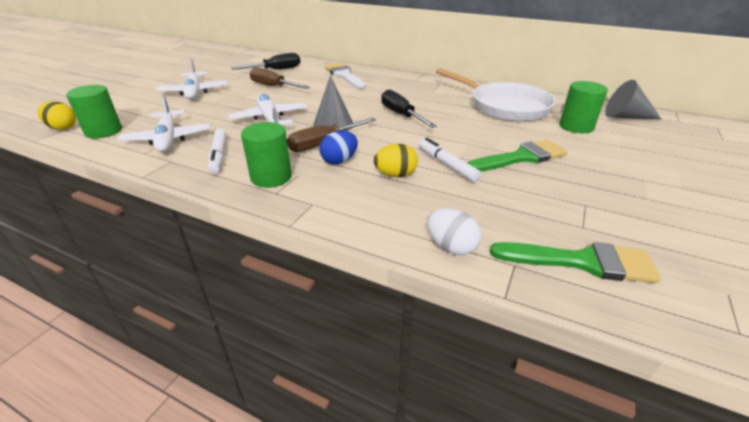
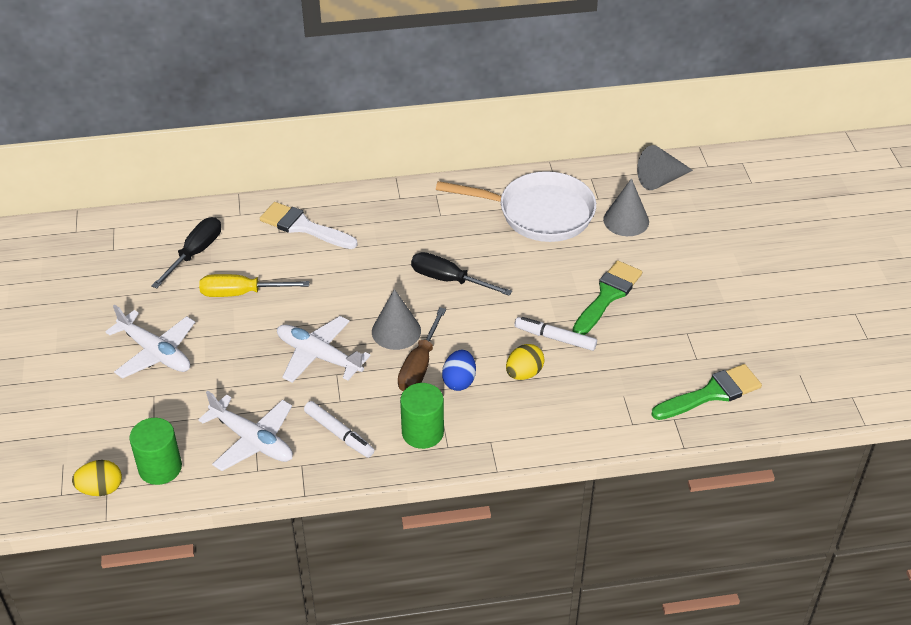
camera: 35 degrees left, 10 degrees up
brown screwdriver [250,67,310,89] -> yellow screwdriver [199,274,309,297]
white egg [427,208,481,255] -> none
green cylinder [559,81,608,133] -> grey cone [603,178,649,236]

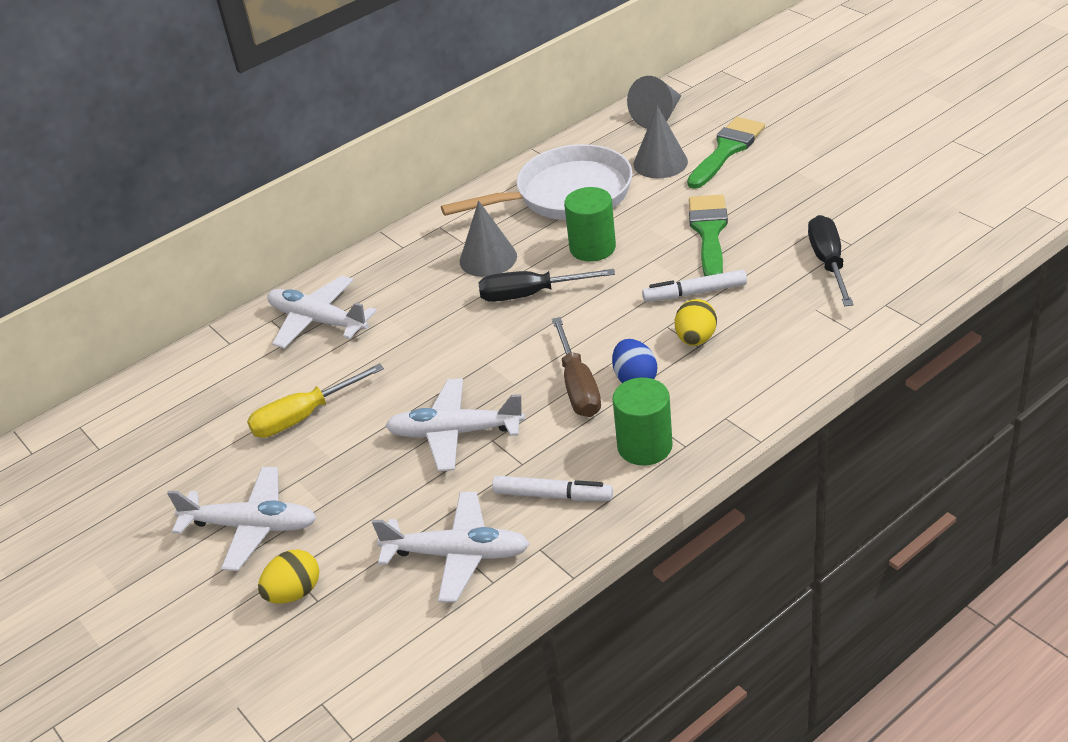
camera: 25 degrees left, 5 degrees down
yellow egg [72,460,122,496] -> yellow egg moved to [258,550,319,603]
green cylinder [129,418,182,485] -> green cylinder moved to [564,187,616,262]
black screwdriver [151,217,221,289] -> black screwdriver moved to [808,215,854,306]
white brush [260,202,357,249] -> white plane [267,275,377,348]
grey cone [372,289,421,350] -> grey cone moved to [460,201,517,277]
green brush [651,364,762,420] -> green brush moved to [687,117,765,189]

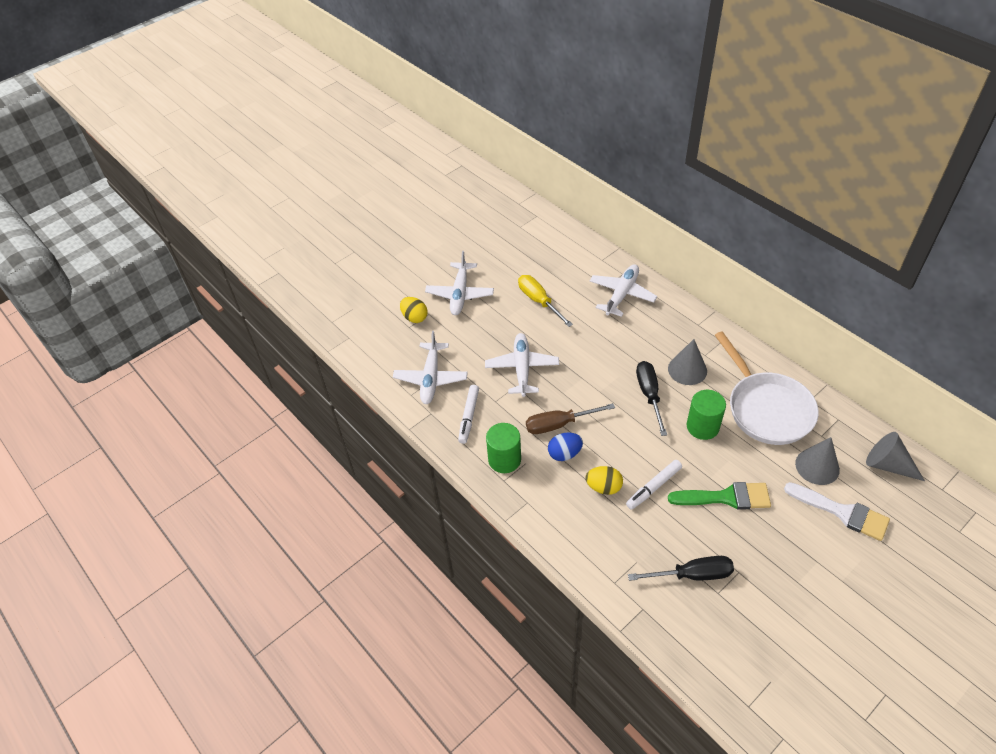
camera: 85 degrees right, 10 degrees up
white marker [642,270,747,302] -> white marker turned 120 degrees counterclockwise [626,460,682,510]
green brush [687,117,765,189] -> white brush [784,482,890,541]

